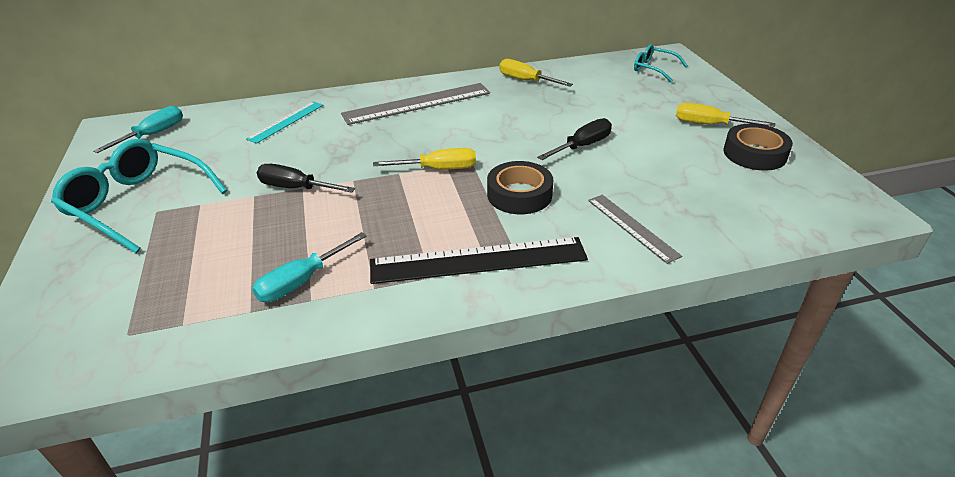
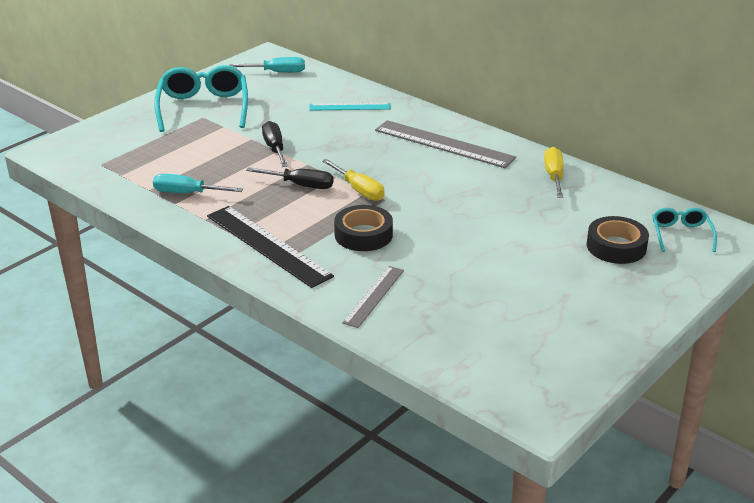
camera: 55 degrees right, 5 degrees down
black screwdriver [537,118,612,160] -> black screwdriver moved to [246,167,333,189]
yellow screwdriver [676,103,775,127] -> none
black tape [724,124,793,171] -> black tape moved to [587,216,649,264]

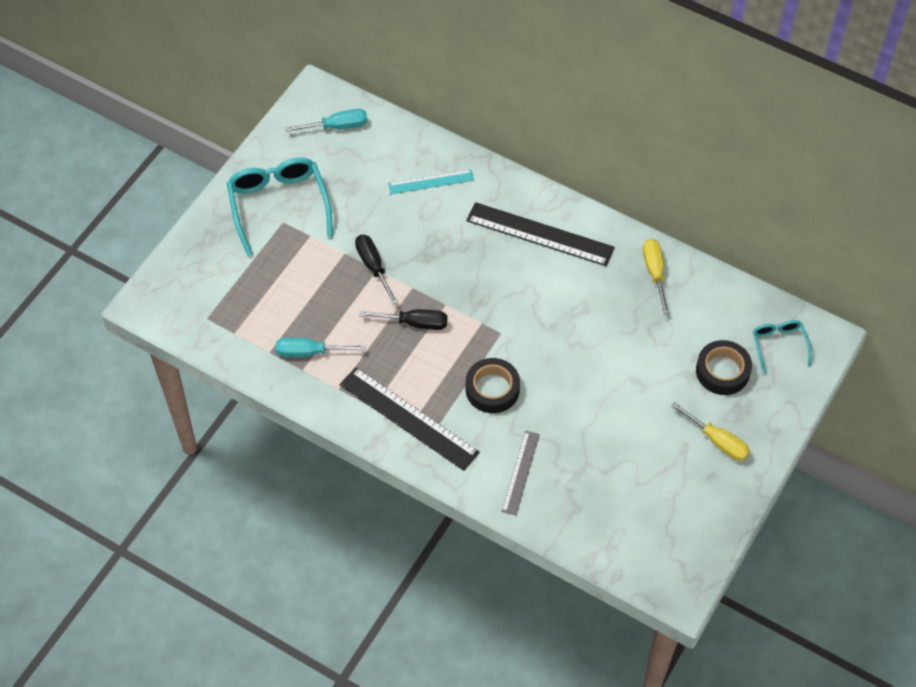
camera: 10 degrees left, 25 degrees up
yellow screwdriver [322,159,385,201] -> yellow screwdriver moved to [671,402,750,461]
grey ruler [375,120,516,168] -> black ruler [466,202,615,266]

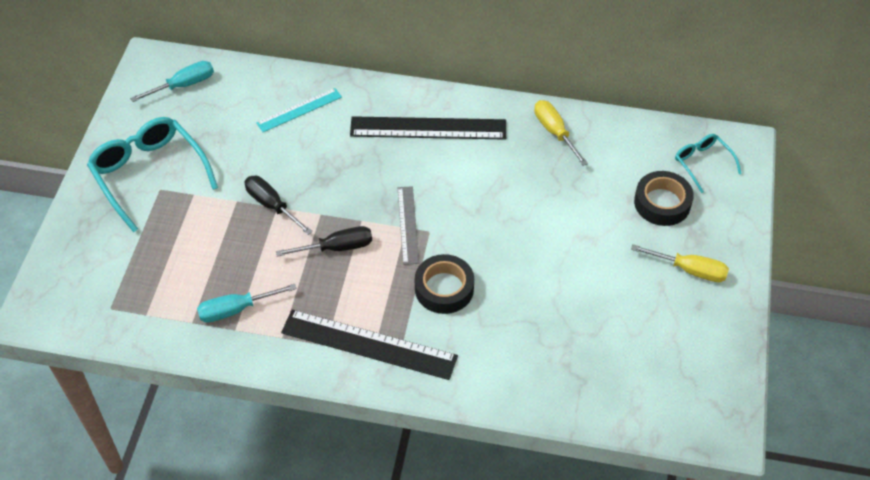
camera: 20 degrees left, 5 degrees down
grey ruler [501,431,540,515] -> grey ruler moved to [398,186,419,265]

